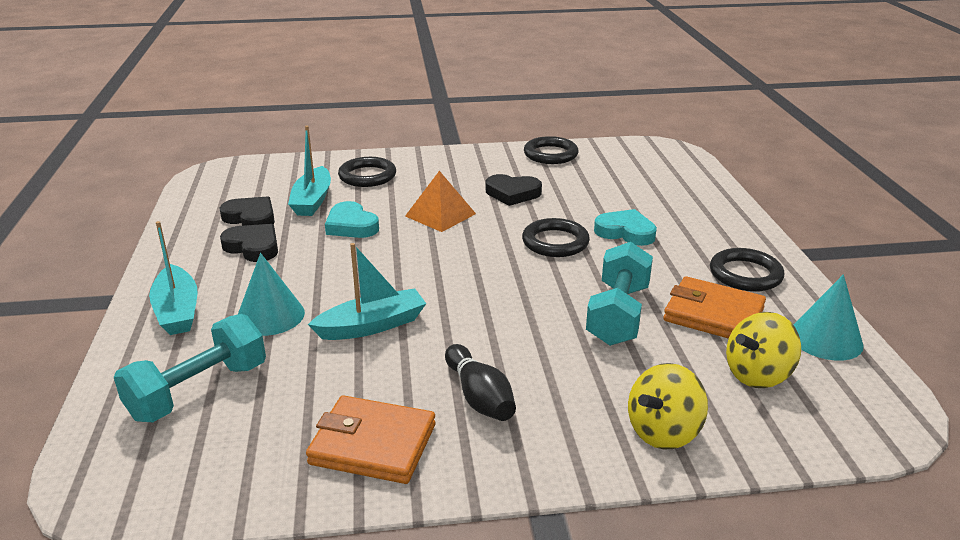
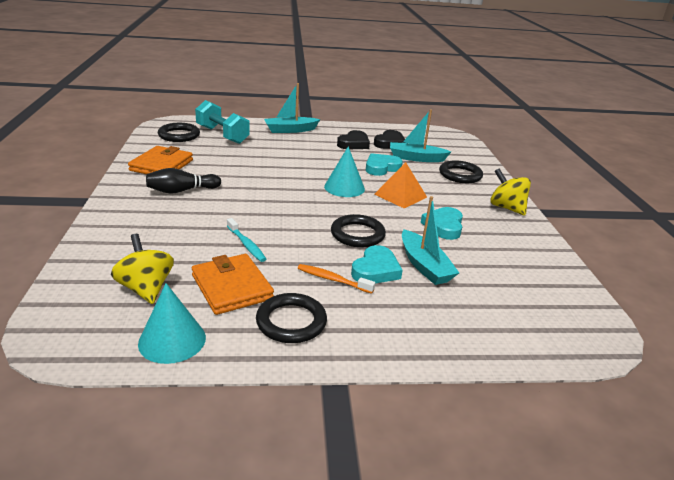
camera: 90 degrees right, 0 degrees up
turquoise cone [238,253,305,336] -> turquoise cone moved to [324,146,365,197]
turquoise boat [308,243,426,340] -> turquoise boat moved to [402,196,459,285]
black heart [486,174,542,206] -> turquoise heart [421,207,463,240]
black ring [524,136,579,164] -> black ring moved to [158,123,200,142]
turquoise dumbbell [586,242,653,346] -> turquoise toothbrush [227,218,266,262]
yellow spinning top [628,363,708,449] -> yellow spinning top moved to [490,168,531,216]
orange wallet [663,276,766,339] -> orange wallet turned 60 degrees counterclockwise [192,254,274,315]
none -> orange toothbrush [298,264,375,294]

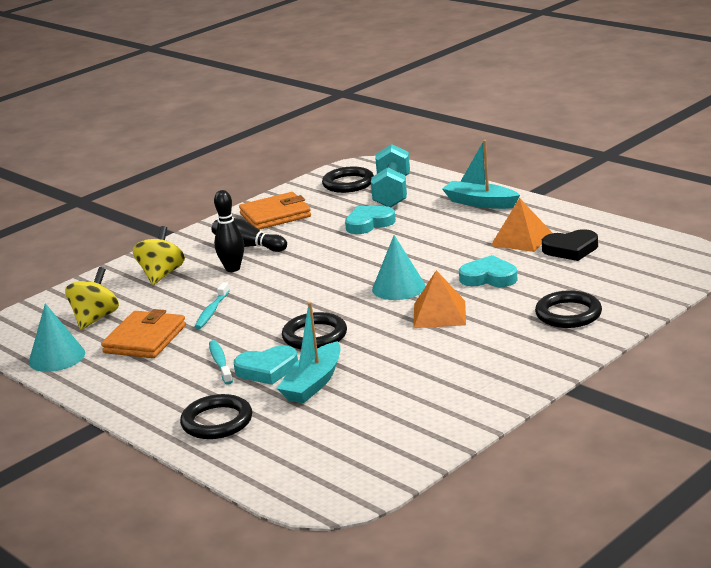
camera: 55 degrees right, 5 degrees down
black ring [256,293,327,343] -> black ring moved to [180,394,252,439]
orange toothbrush [298,264,375,294] -> turquoise toothbrush [209,340,233,385]
black heart [337,130,370,149] -> orange pyramid [490,198,552,252]
turquoise boat [390,109,451,162] -> none
turquoise heart [421,207,463,240] -> turquoise heart moved to [345,206,396,234]
yellow spinning top [490,168,531,216] -> yellow spinning top moved to [133,226,185,285]
none -> black bowling pin [214,190,244,272]

